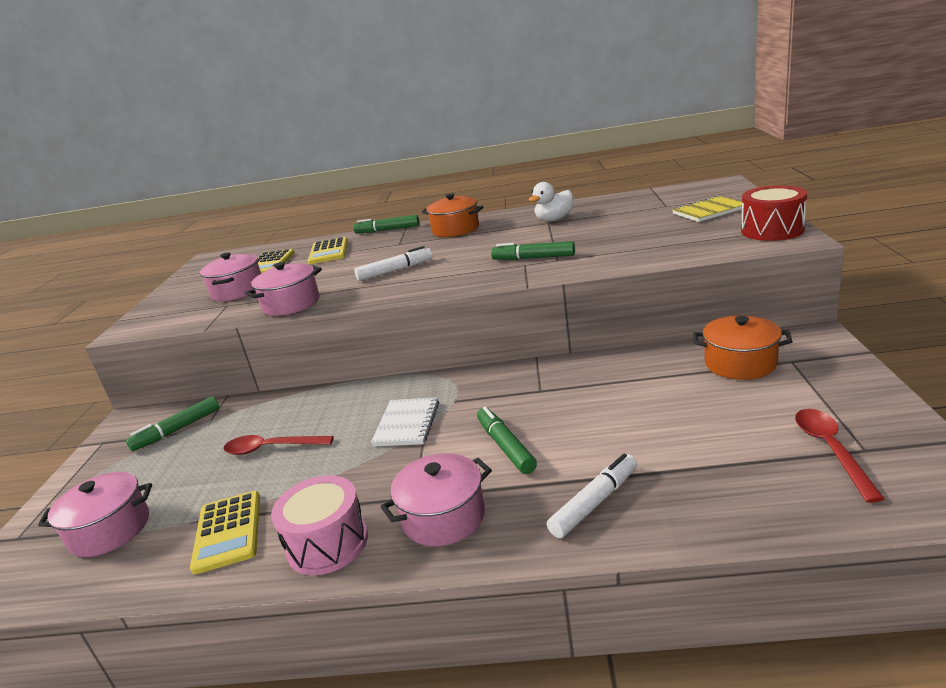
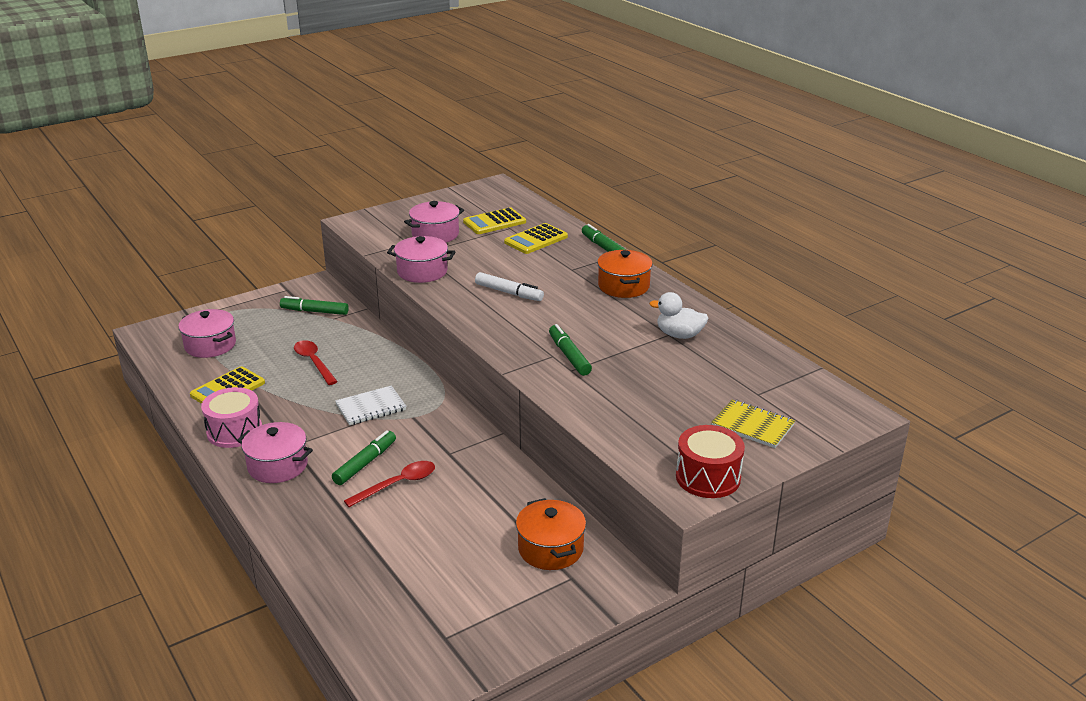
camera: 50 degrees right, 5 degrees up
white marker [547,454,637,538] -> none
red spoon [795,409,885,503] -> red spoon moved to [344,461,435,507]

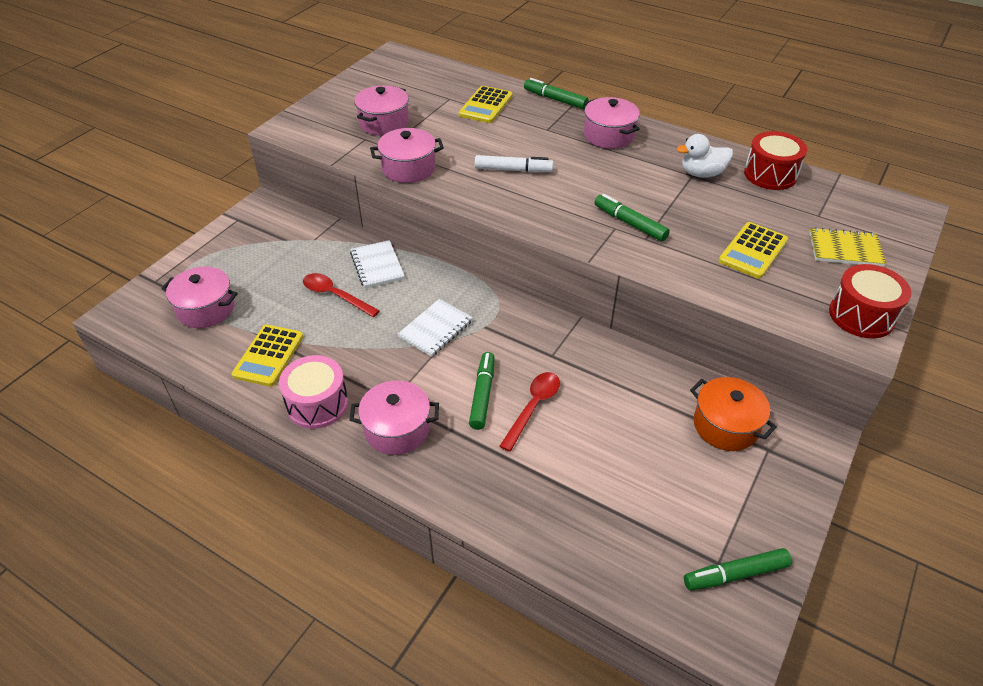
camera: 25 degrees left, 15 degrees up
green marker [280,296,349,315] -> green marker moved to [684,548,792,590]
yellow calculator [463,207,526,234] -> yellow calculator moved to [719,222,788,279]
orange pot [597,250,653,298] -> pink pot [584,97,640,149]
none -> white notebook [350,240,405,288]
none -> red drum [744,131,807,190]

